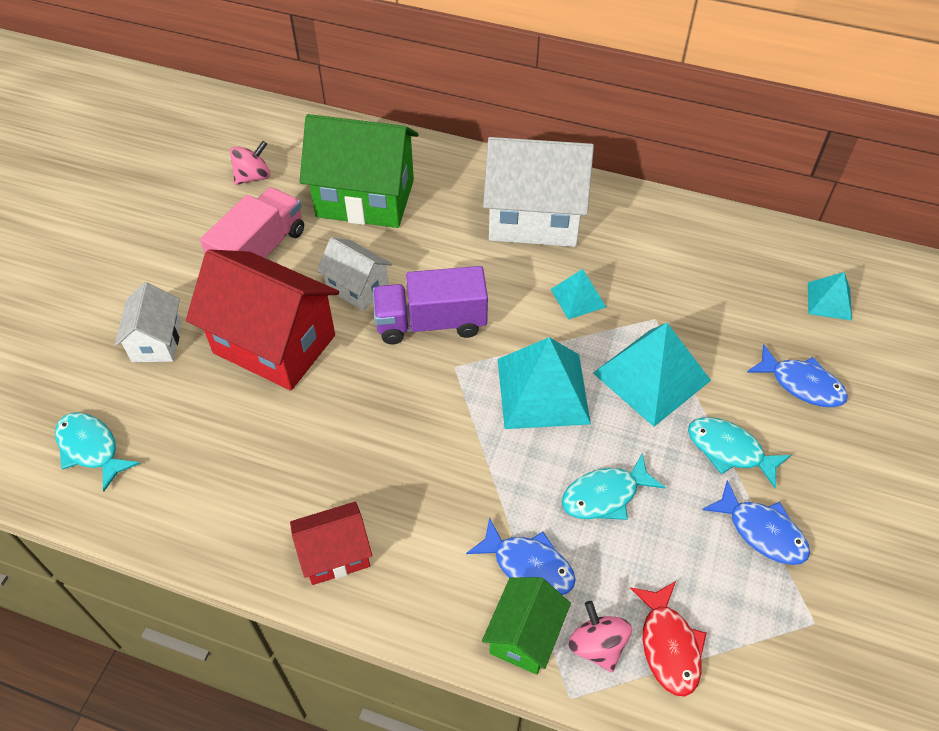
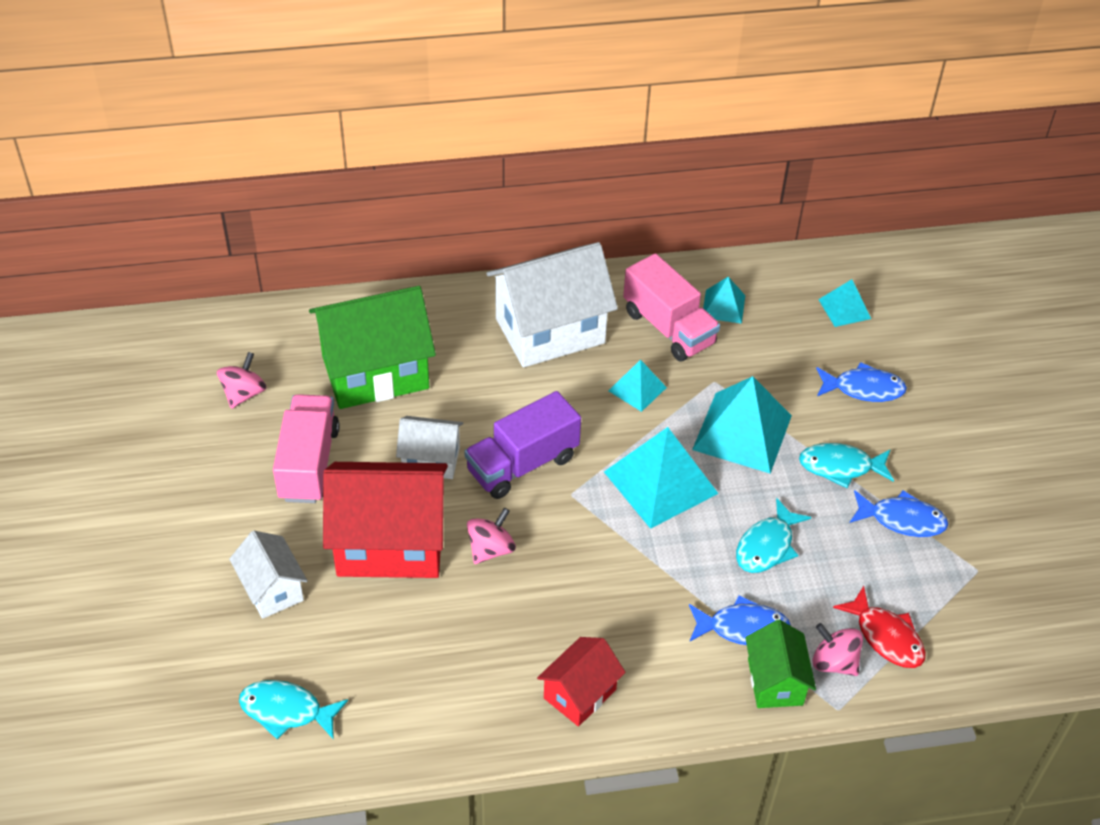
camera: 30 degrees left, 5 degrees down
none -> pink spinning top [467,508,516,564]
none -> pink truck [623,253,720,362]
none -> turquoise pyramid [703,277,745,324]

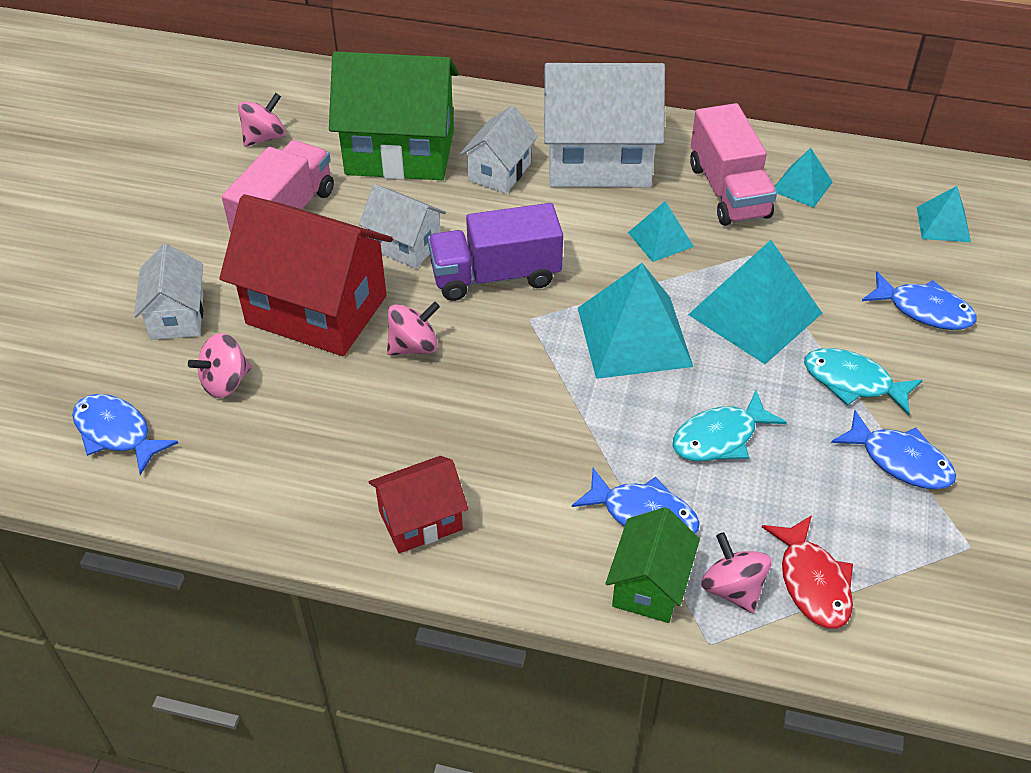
camera: 25 degrees right, 0 degrees up
turquoise fish [239,680,348,740] -> blue fish [72,394,178,475]
none -> pink spinning top [188,333,251,398]
none -> white house [460,106,538,194]

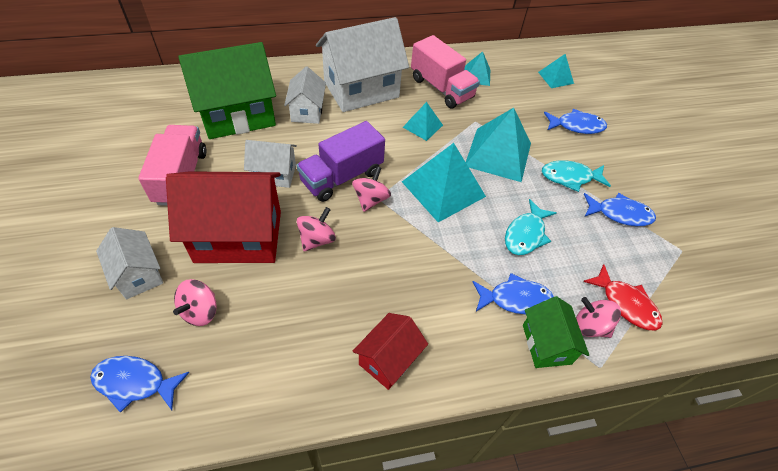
camera: 30 degrees left, 5 degrees up
pink spinning top [238,93,285,147] -> pink spinning top moved to [352,166,391,212]

